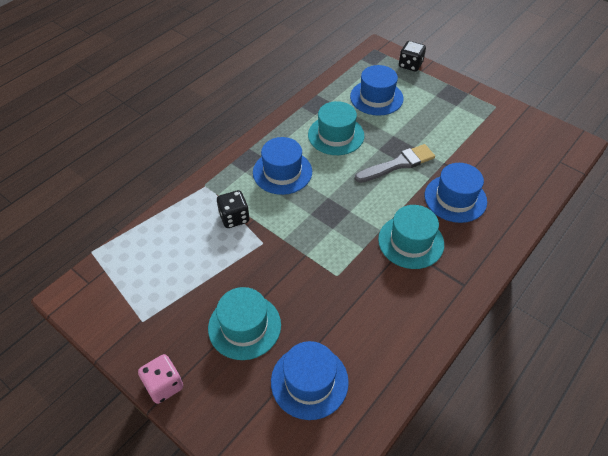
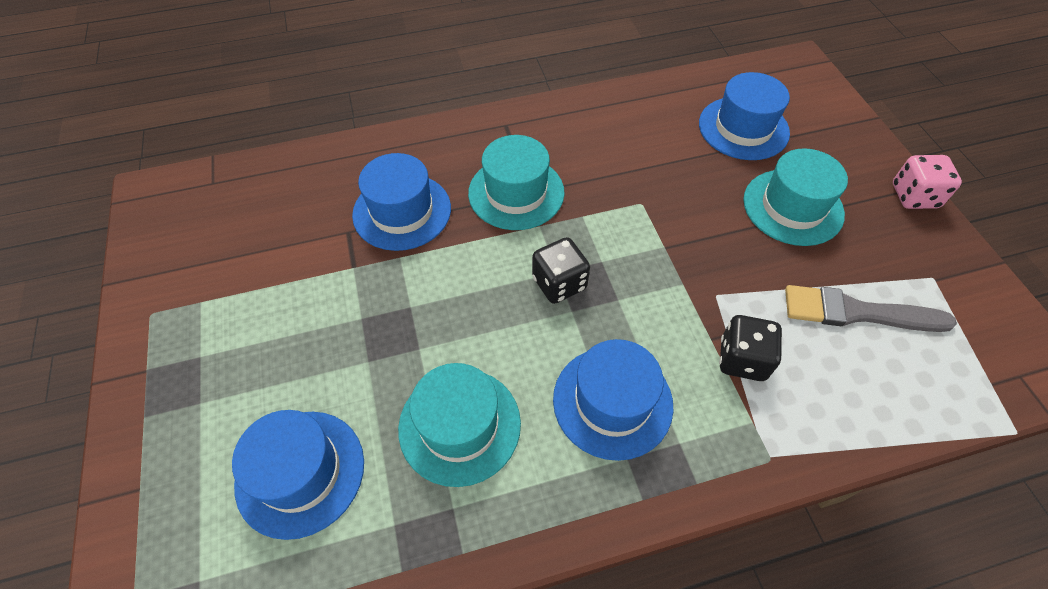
camera: 145 degrees left, 5 degrees up
grey brush [355,144,435,183] -> grey brush moved to [785,285,957,332]
black dice [399,41,426,71] -> black dice moved to [532,237,590,304]

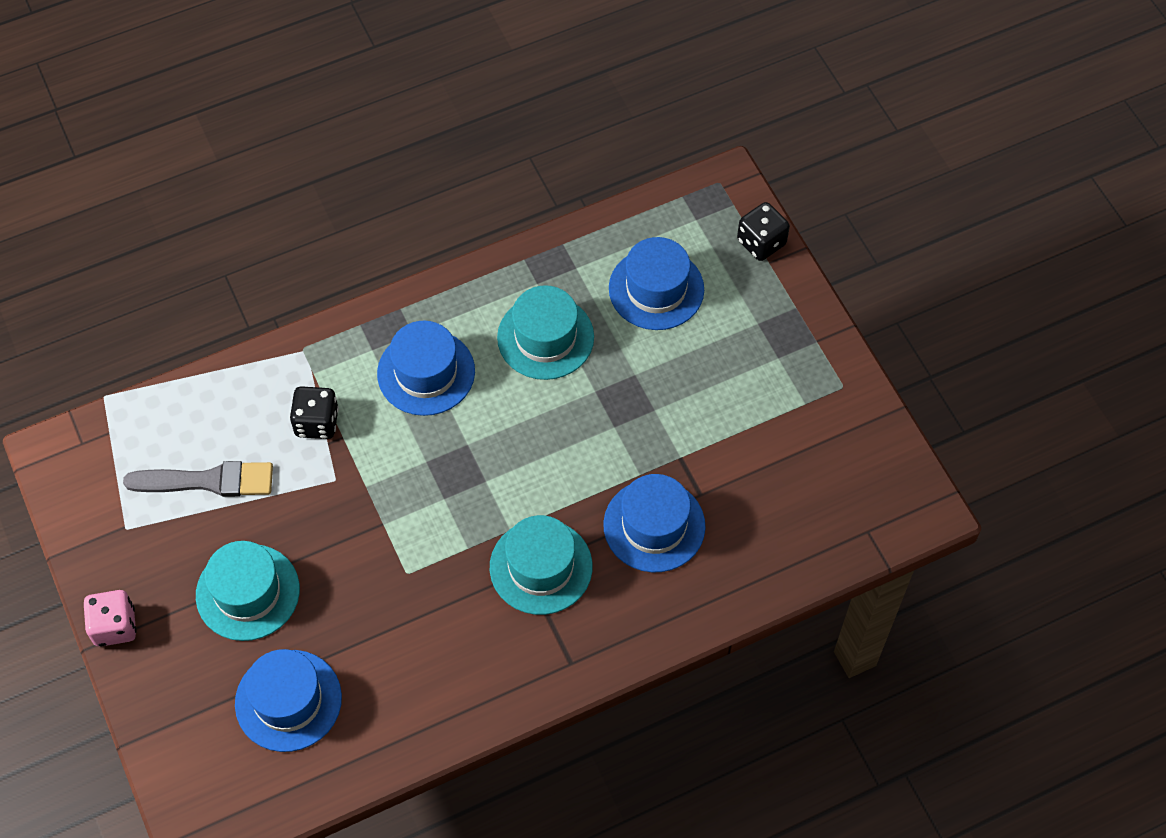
camera: 170 degrees right, 5 degrees up
black dice [532,237,590,304] -> black dice moved to [737,202,790,261]

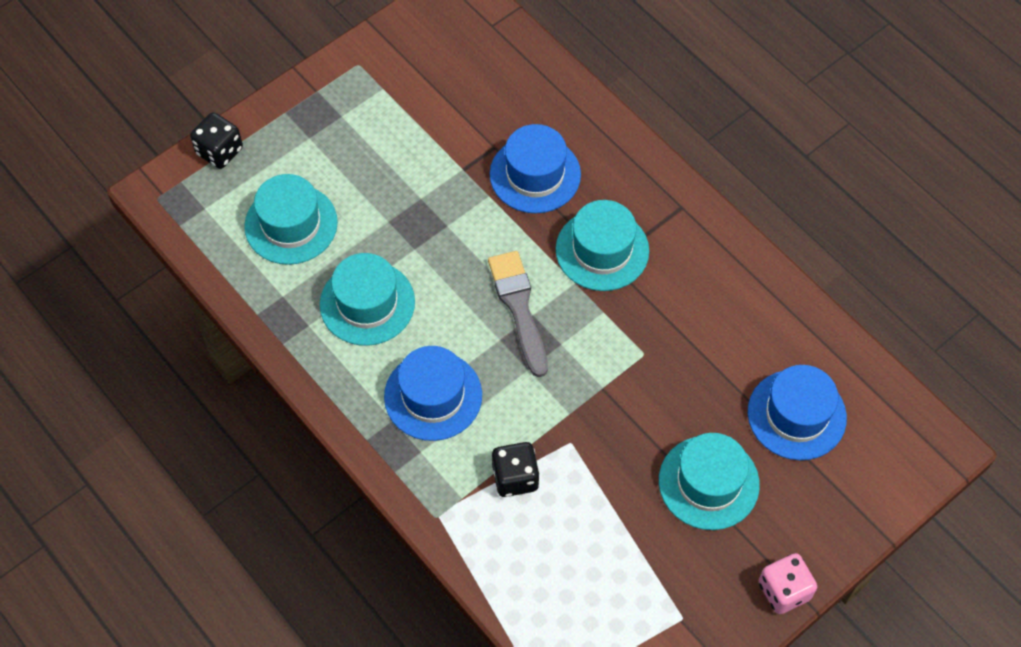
camera: 105 degrees left, 0 degrees up
grey brush [123,461,273,497] -> grey brush moved to [488,251,548,377]
blue hat [609,237,704,330] -> turquoise hat [244,174,338,265]

